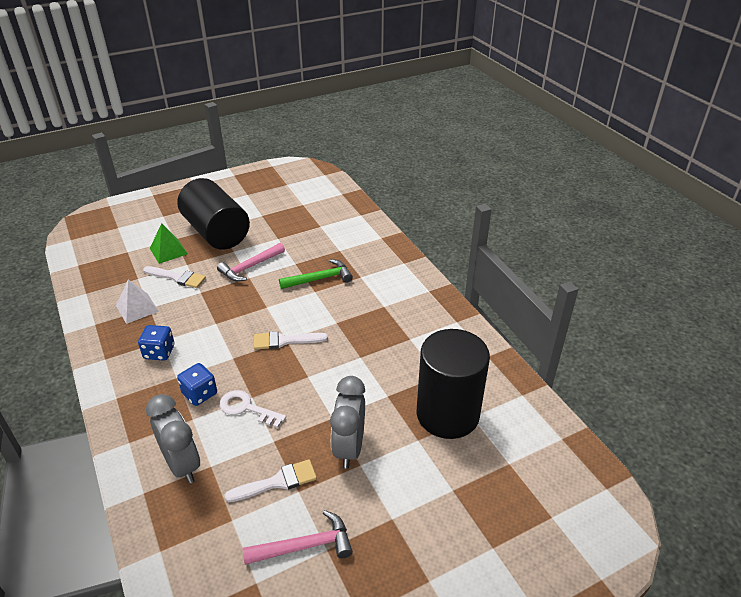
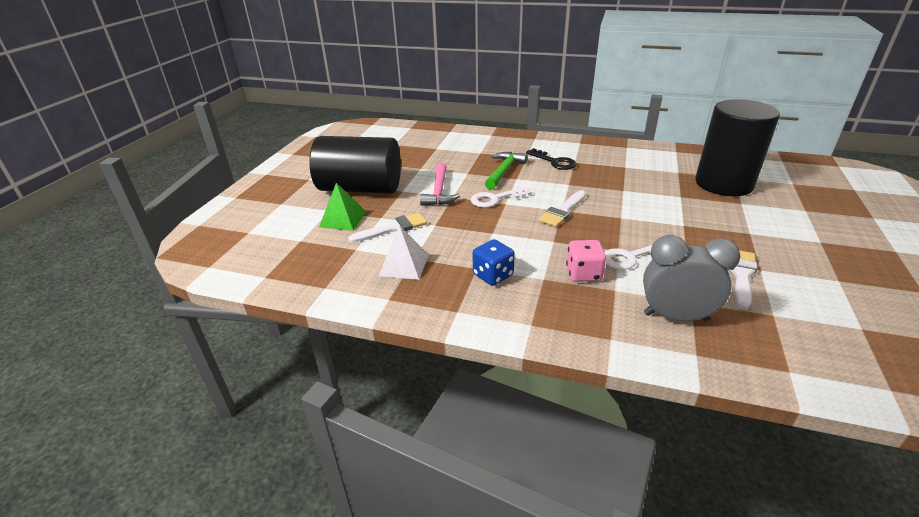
camera: 45 degrees left, 5 degrees down
blue dice [177,363,217,406] -> pink dice [566,240,606,282]
pink hammer [243,510,353,565] -> none
grey clock [330,376,365,469] -> none
none -> white key [471,187,532,208]
none -> black key [526,148,576,170]

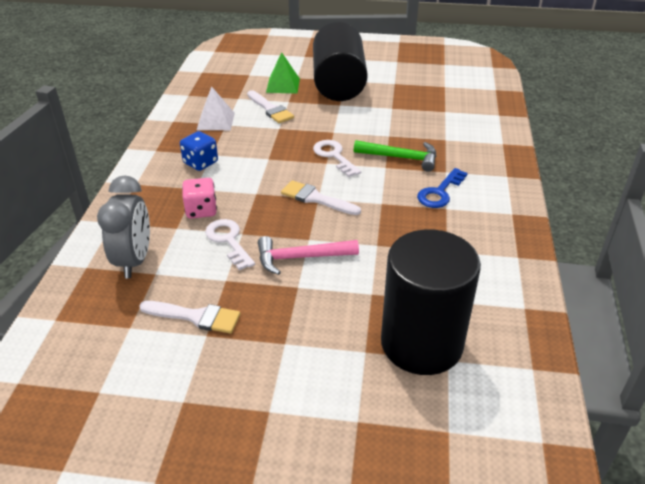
camera: 80 degrees right, 5 degrees up
pink hammer [420,163,460,206] -> pink hammer moved to [258,236,359,275]
black key [526,148,576,170] -> blue key [417,168,468,208]

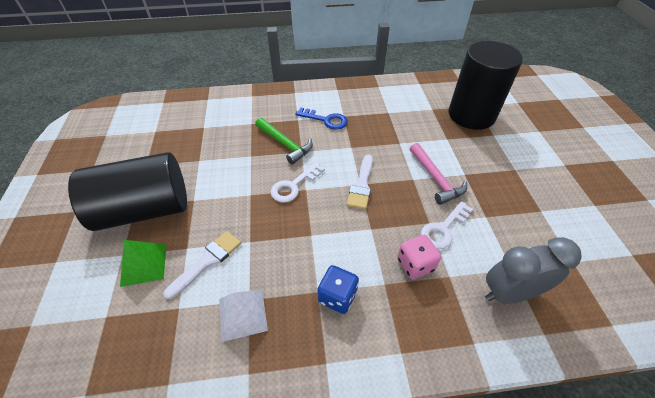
camera: 105 degrees left, 10 degrees up
white brush [139,301,240,333] -> none
green hammer [354,140,436,172] -> green hammer turned 135 degrees clockwise [255,118,313,165]

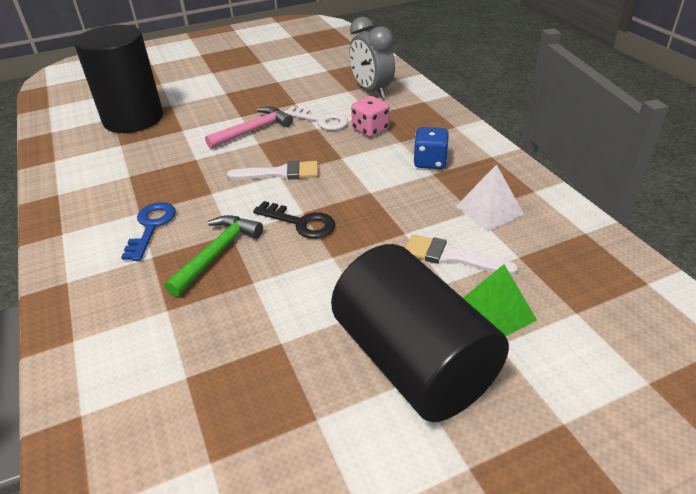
camera: 105 degrees left, 10 degrees down
white key [270,162,325,203] -> black key [253,201,335,239]

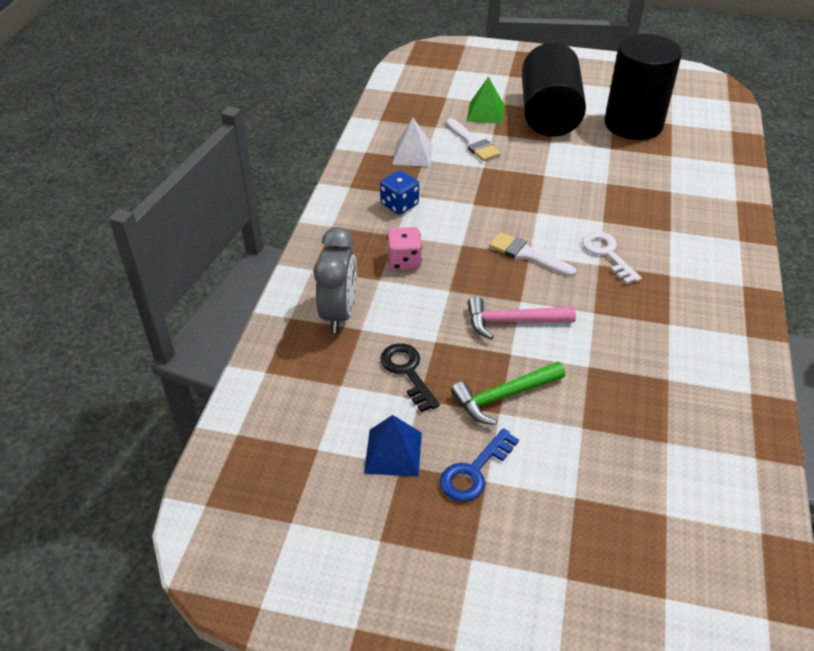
camera: 145 degrees left, 5 degrees up
black cylinder [74,25,163,133] -> black cylinder moved to [604,34,682,140]
blue key [121,202,176,261] -> blue key moved to [440,428,519,502]
green hammer [164,215,263,297] -> green hammer moved to [451,361,565,425]
black key [253,201,335,239] -> black key moved to [380,343,440,412]
white key [285,106,348,130] -> white key moved to [582,232,642,284]
none -> blue pyramid [364,415,422,477]

